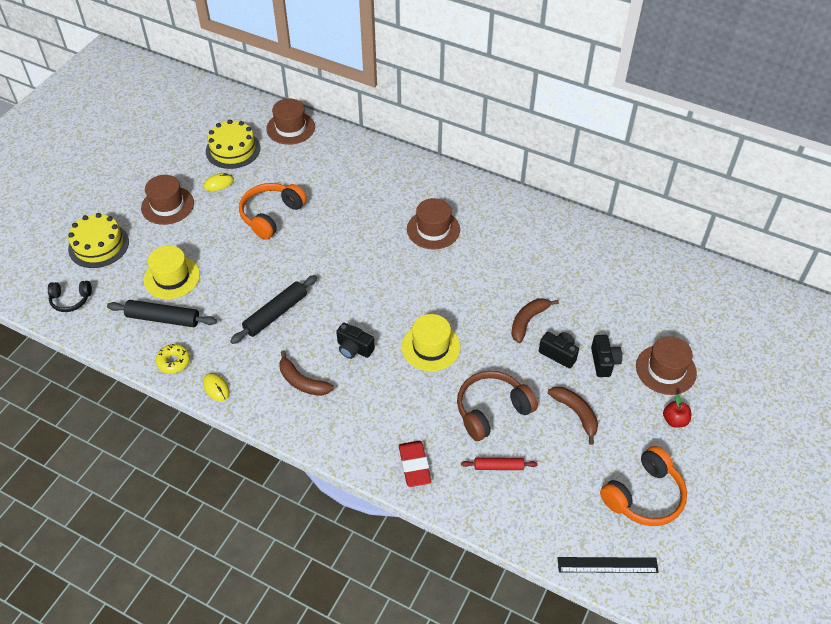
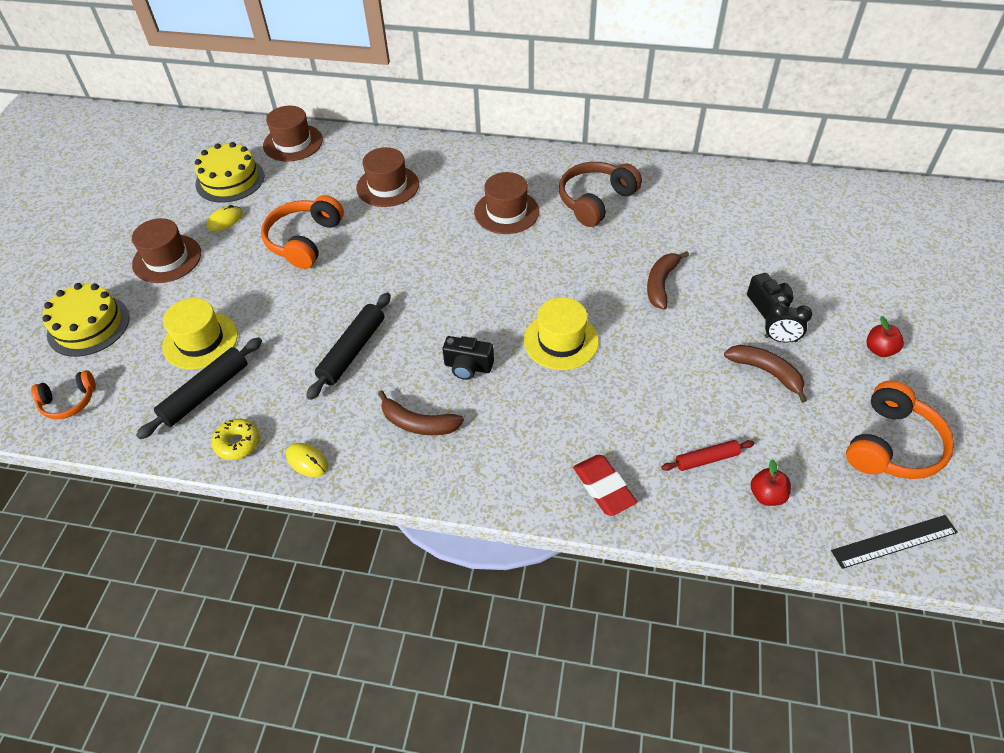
camera: 15 degrees left, 0 degrees up
black headphones [48,281,92,312] -> orange headphones [31,370,96,419]
black rolling pin [107,300,217,327] -> black rolling pin turned 45 degrees counterclockwise [136,337,262,439]
brown headphones [457,371,538,441] -> brown headphones moved to [559,162,642,227]
black camera [539,332,579,368] -> none
brown hat [636,336,697,395] -> brown hat moved to [356,147,419,207]
none -> red apple [750,459,791,506]
none -> black clock [765,302,812,342]

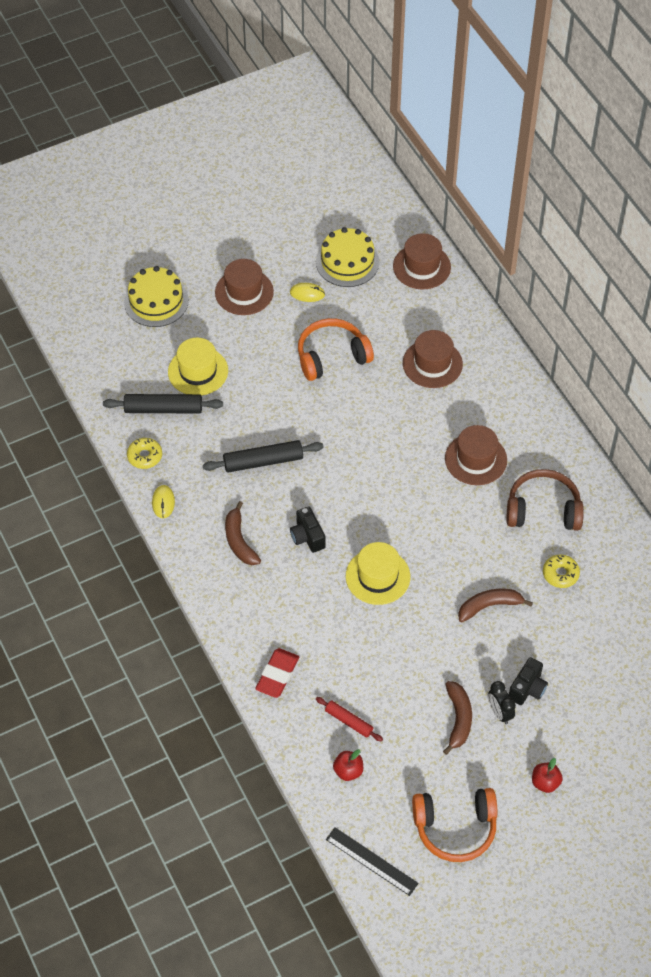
camera: 50 degrees right, 5 degrees up
orange headphones [31,370,96,419] -> none
none -> yellow donut [543,554,580,588]

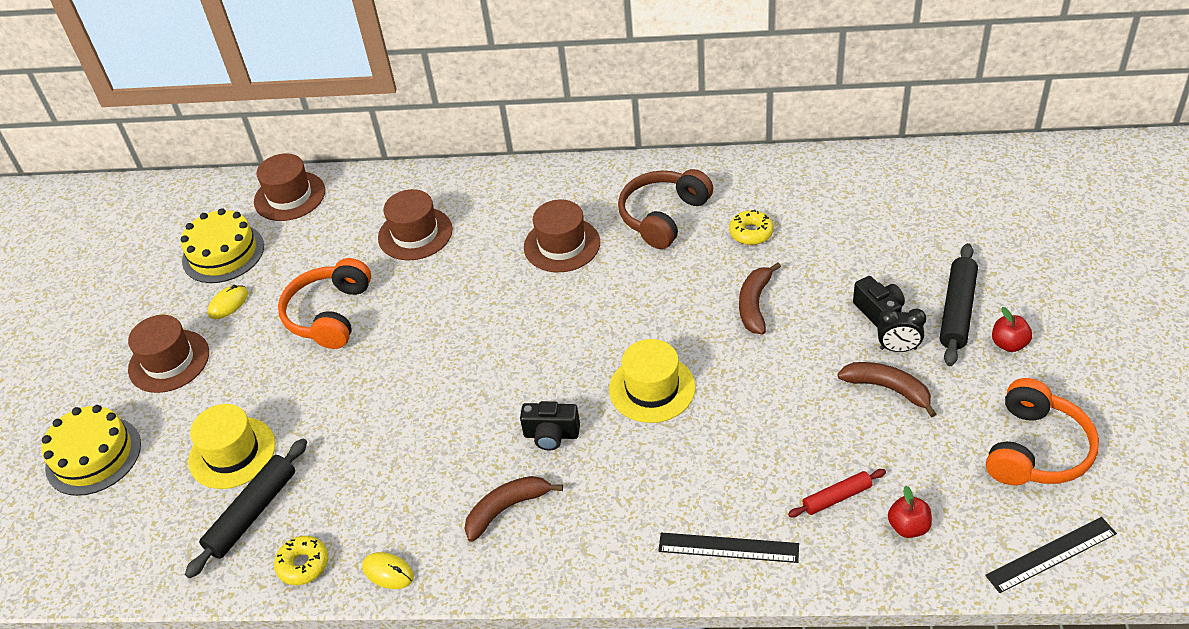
camera: 55 degrees left, 10 degrees down
black rolling pin [203,440,323,473] -> black rolling pin moved to [940,243,978,366]
brown banana [225,501,261,565] -> brown banana turned 135 degrees clockwise [465,476,563,542]
red eraser [255,648,299,698] -> black ruler [658,533,799,563]

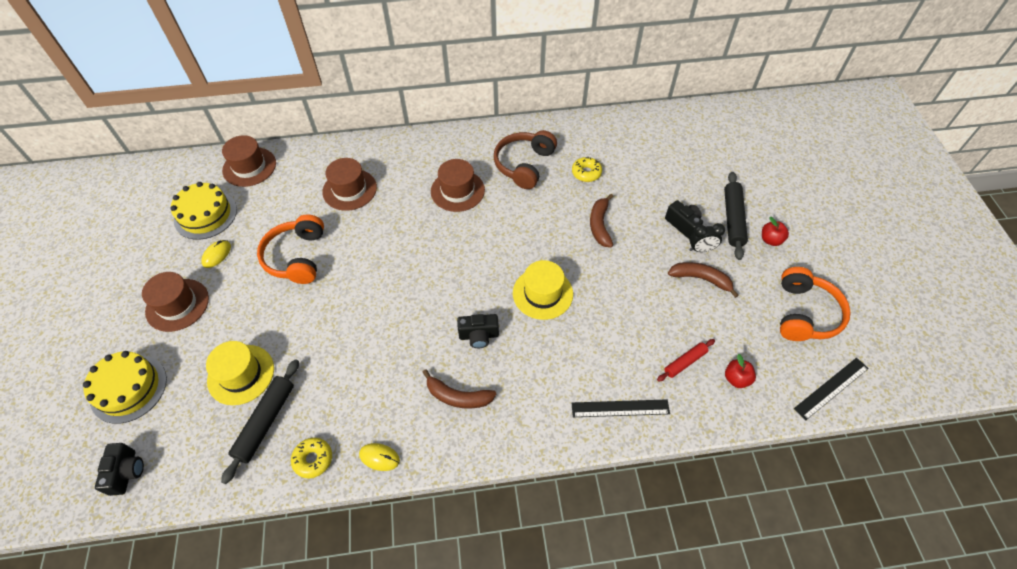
camera: 15 degrees left, 10 degrees up
brown banana [465,476,563,542] -> brown banana turned 120 degrees counterclockwise [423,369,497,409]
none -> black camera [95,443,144,496]

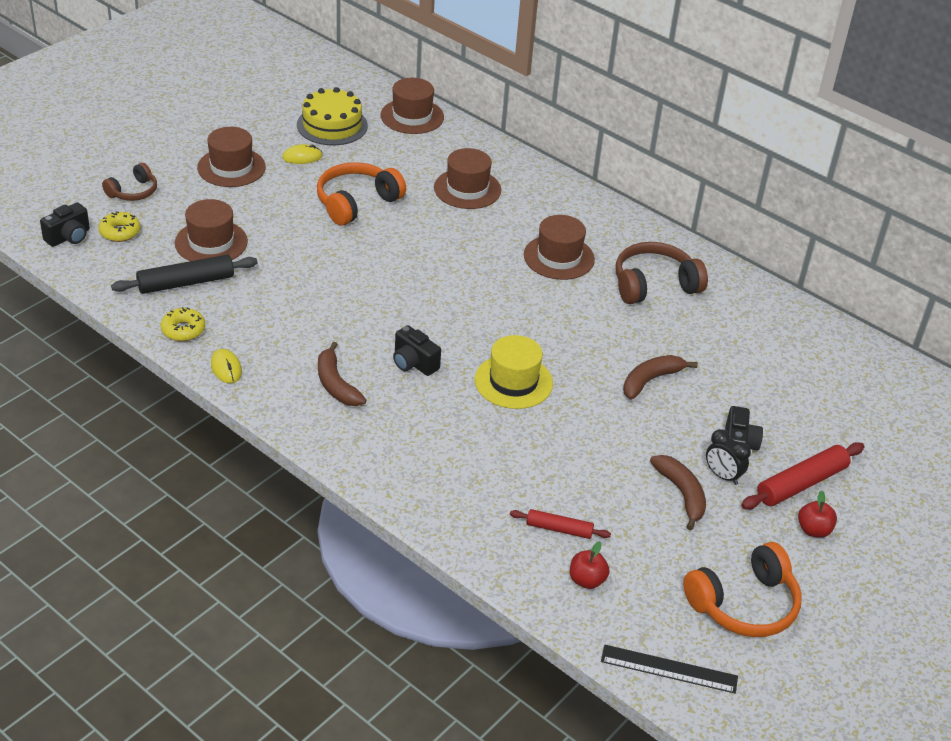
camera: 45 degrees right, 15 degrees down
yellow cake [83,351,167,424] -> brown headphones [102,163,157,201]
yellow hat [206,341,274,405] -> brown hat [175,199,248,261]
yellow donut [572,157,602,182] -> yellow donut moved to [98,211,141,242]
black ruler [572,399,670,417] -> none
black rolling pin [724,172,748,260] -> red rolling pin [741,442,865,509]

